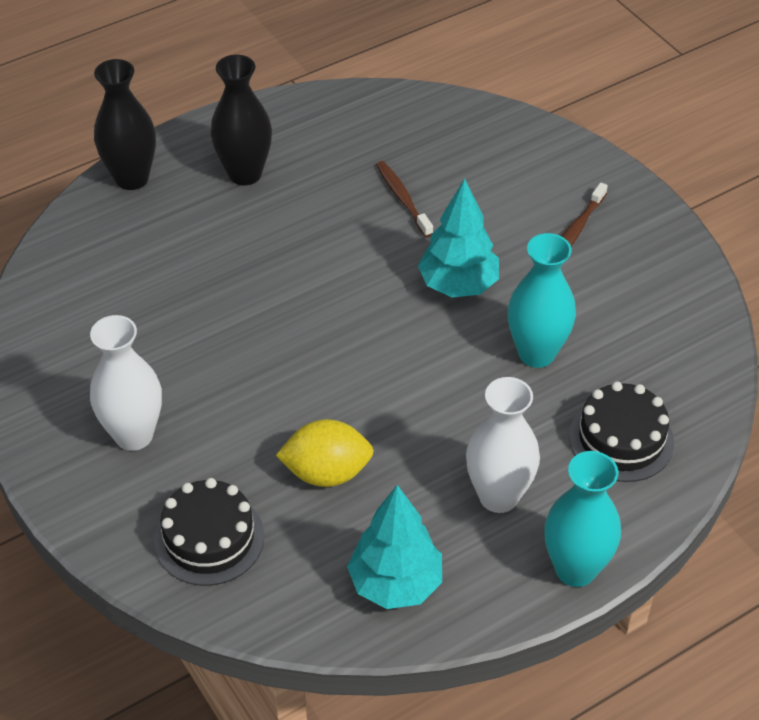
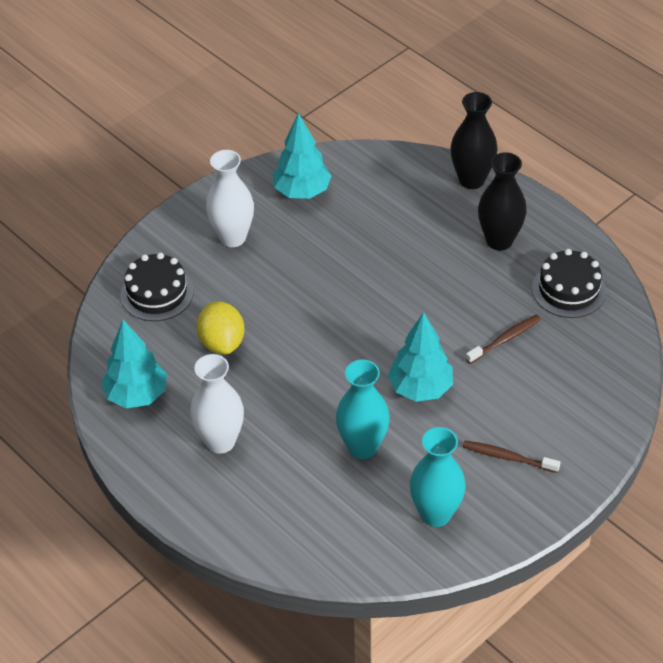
camera: 80 degrees right, 0 degrees up
turquoise vase [544,451,621,587] -> turquoise vase moved to [410,427,466,527]
black cake [569,381,674,482] -> black cake moved to [532,249,606,318]
none -> turquoise tree [273,113,332,199]

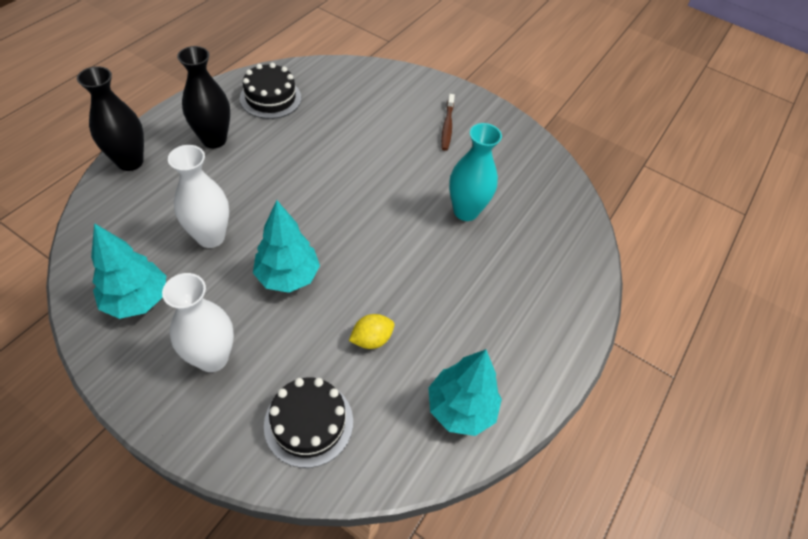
camera: 110 degrees left, 5 degrees up
white vase [190,354,244,454] -> white vase moved to [168,145,229,248]
yellow lemon [197,301,244,355] -> yellow lemon [349,314,394,349], size x0.67
turquoise tree [388,312,453,402] -> turquoise tree moved to [253,200,320,293]
turquoise vase [410,427,466,527] -> none
brown toothbrush [466,315,541,364] -> none

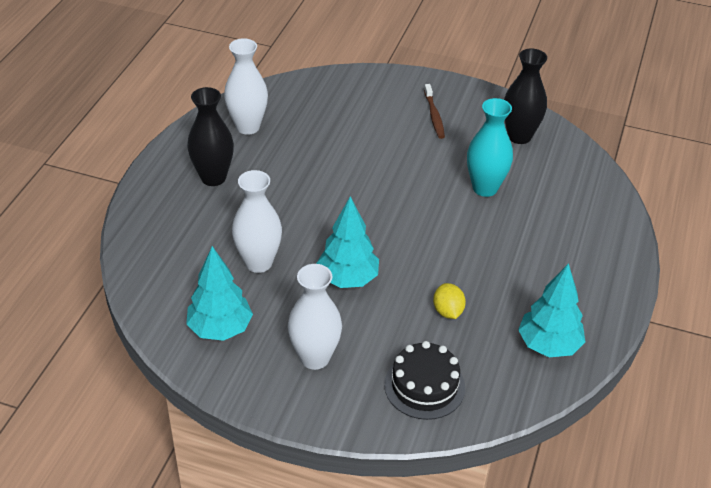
camera: 10 degrees left, 10 degrees down
black vase [77,66,144,171] -> black vase moved to [504,48,547,144]
black cake [240,63,301,119] -> white vase [224,38,268,135]
yellow lemon [349,314,394,349] -> yellow lemon turned 60 degrees counterclockwise [433,283,466,319]

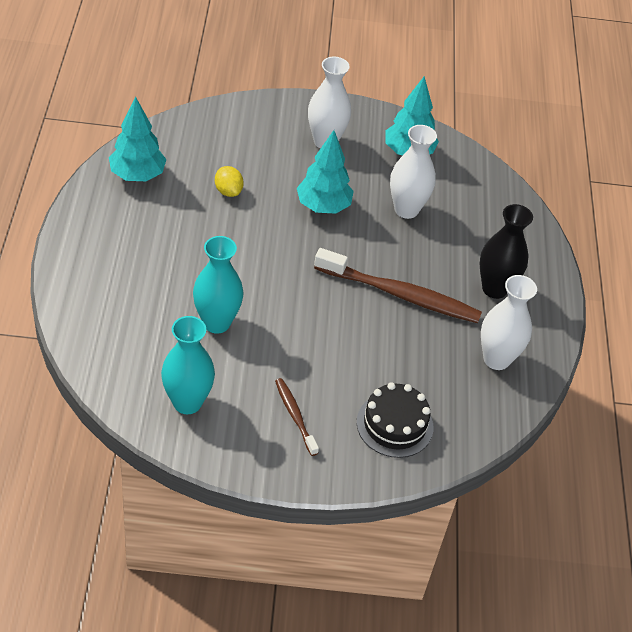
camera: 160 degrees right, 5 degrees up
black cake [384,341,465,420] -> black cake moved to [357,382,433,458]
black vase [504,48,547,144] -> turquoise vase [161,316,215,414]
none -> brown toothbrush [314,248,482,323]

